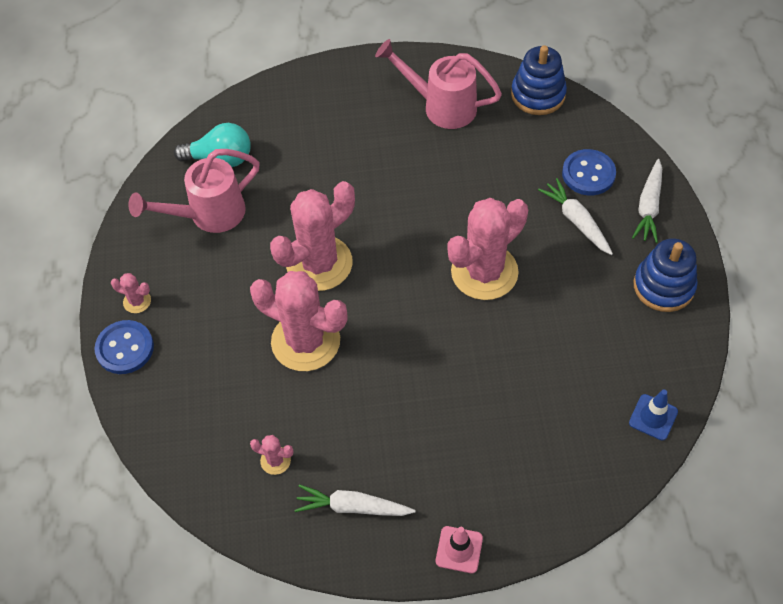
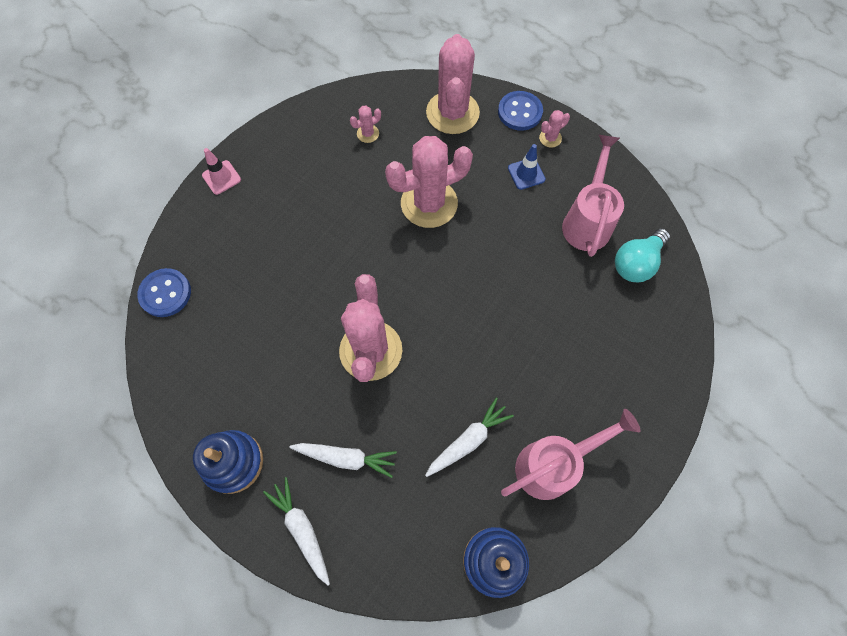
camera: 130 degrees right, 10 degrees up
pink cactus [270,181,355,291] -> pink cactus moved to [426,34,480,134]
white carrot [295,484,416,516] -> white carrot moved to [425,397,514,477]
blue button [562,149,616,195] -> blue button moved to [137,268,191,317]
blue traffic cone [629,389,678,440] -> blue traffic cone moved to [508,144,546,190]

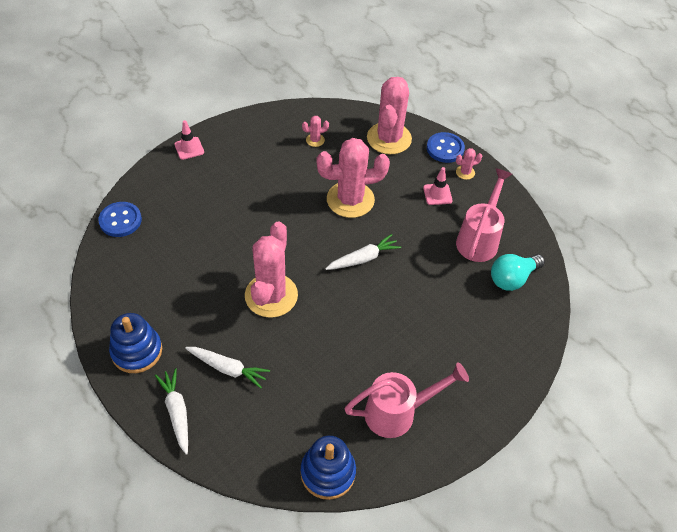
camera: 10 degrees right, 15 degrees down
white carrot [425,397,514,477] -> white carrot moved to [325,234,401,270]
blue traffic cone [508,144,546,190] -> pink traffic cone [423,167,453,205]

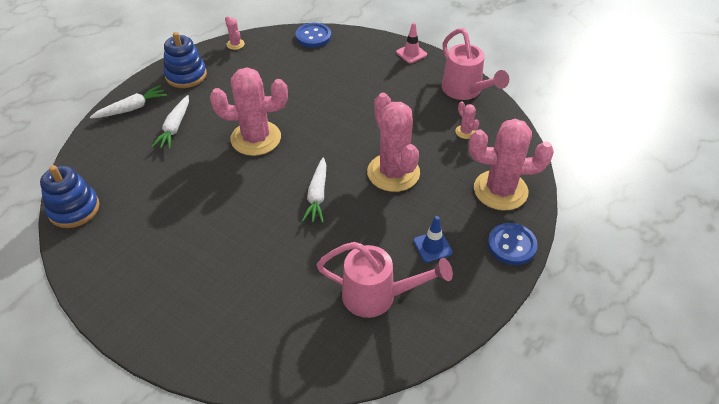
camera: 80 degrees right, 5 degrees down
white carrot [325,234,401,270] -> white carrot turned 45 degrees clockwise [302,157,326,223]
pink watering can [344,362,469,438] -> pink watering can moved to [442,28,509,100]
pink traffic cone [423,167,453,205] -> blue traffic cone [413,216,453,263]
pink cactus [456,148,482,180] -> pink cactus moved to [225,16,245,50]
turquoise light bulb [491,254,545,291] -> none

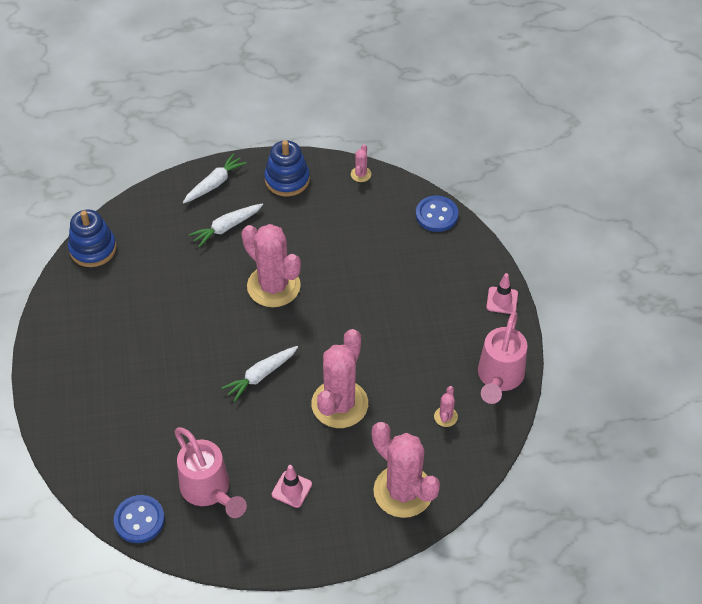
camera: 45 degrees right, 5 degrees up
white carrot [90,85,167,119] -> white carrot turned 60 degrees counterclockwise [183,153,247,204]
blue traffic cone [413,216,453,263] -> pink traffic cone [272,465,312,508]
blue button [488,223,538,265] -> blue button moved to [114,495,165,543]

